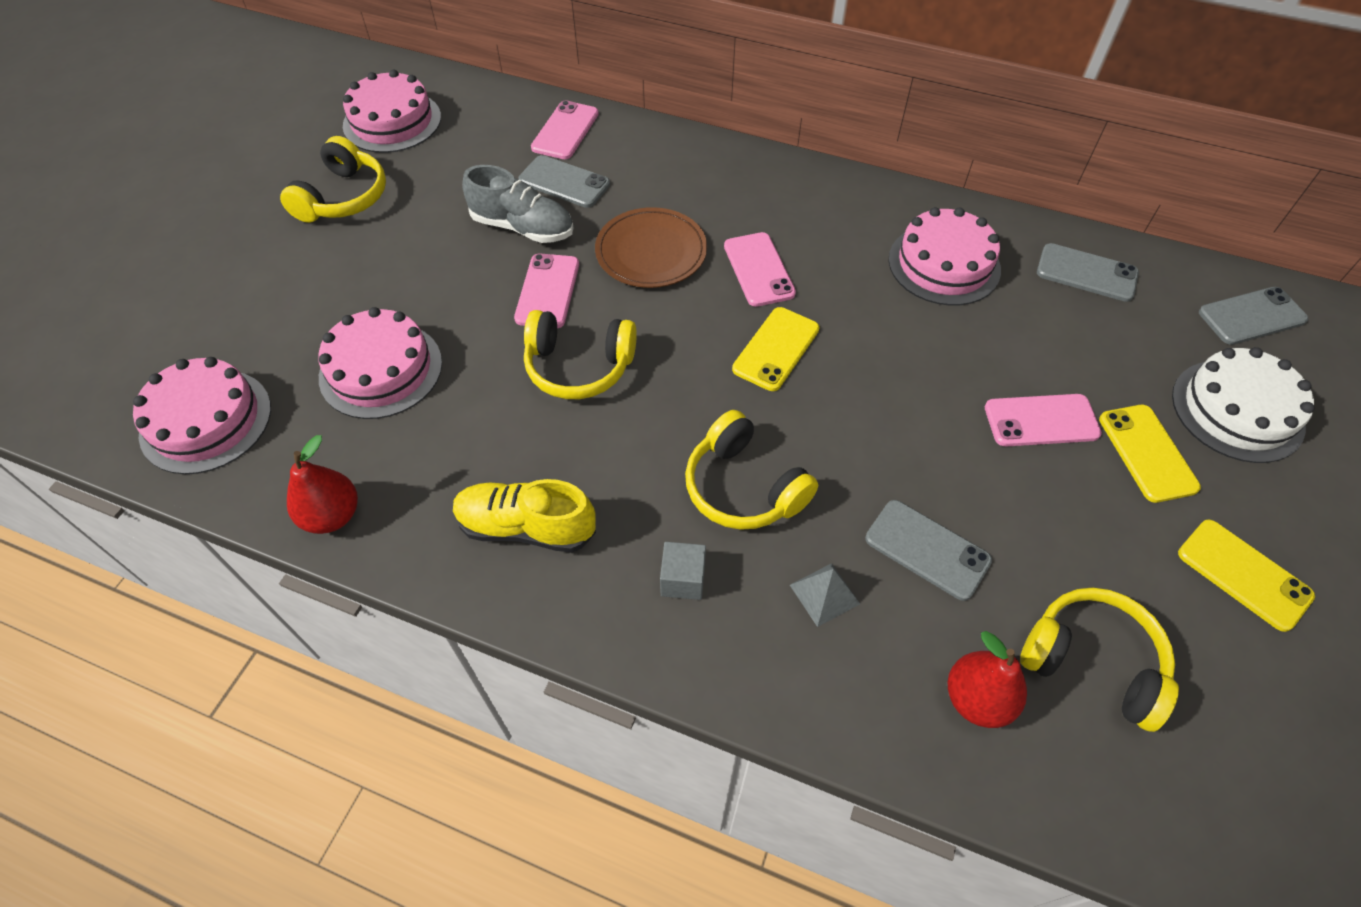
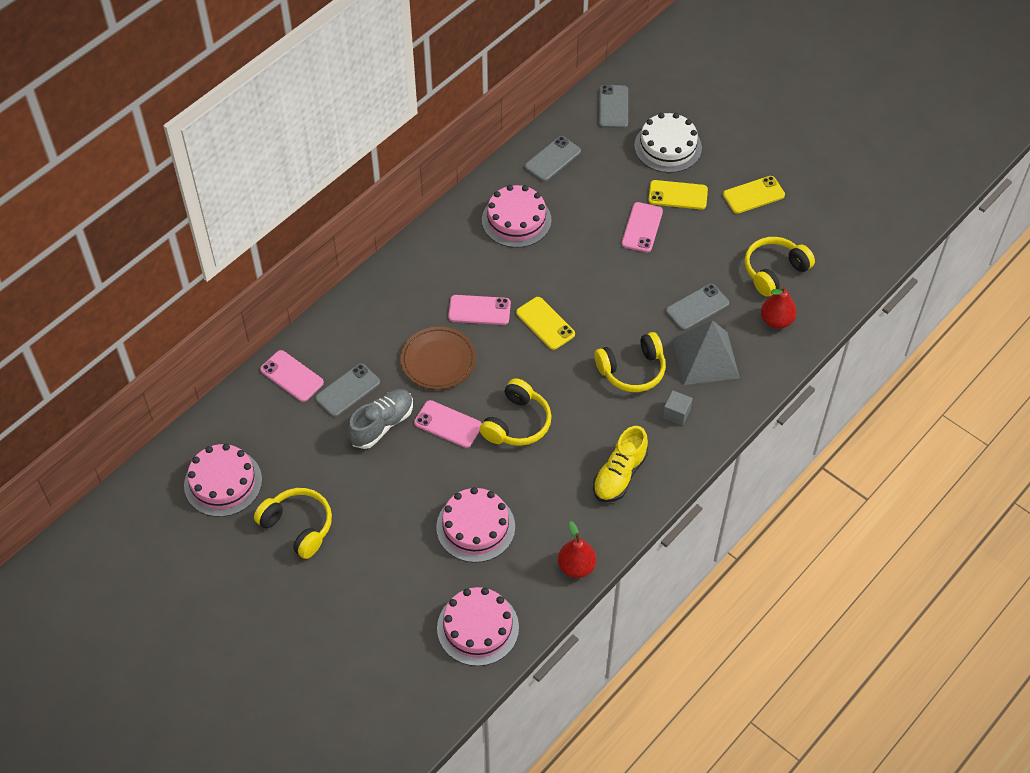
camera: 70 degrees left, 0 degrees up
grey pyramid [790,563,860,627] -> grey pyramid [673,320,740,385], size x2.15

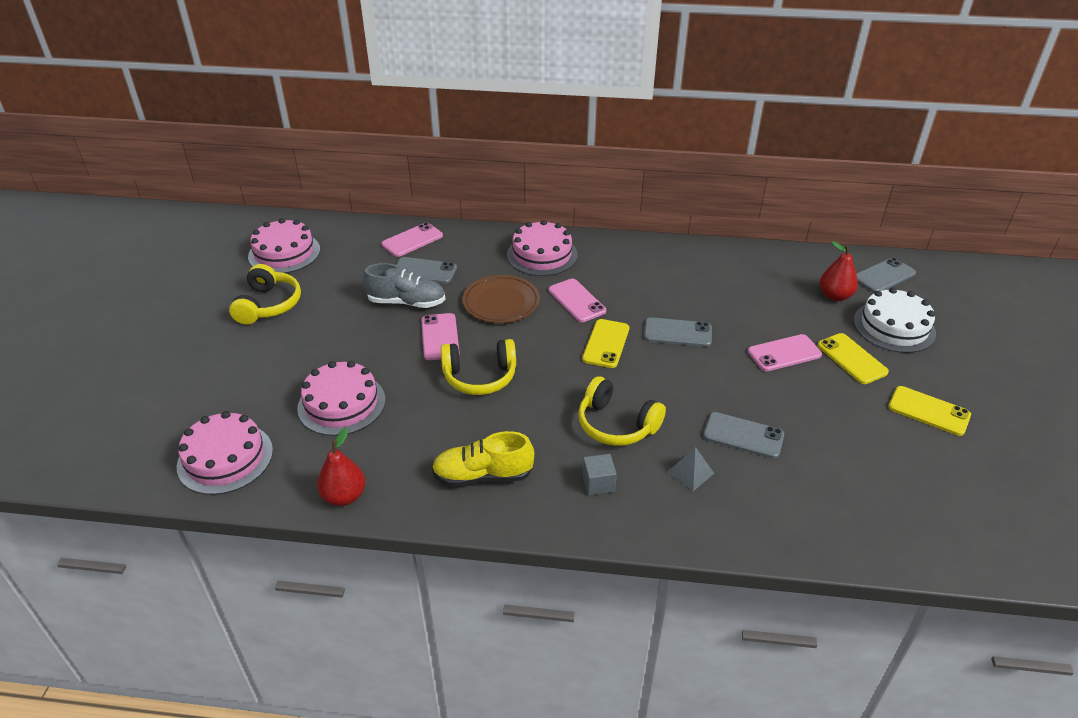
camera: 55 degrees right, 15 degrees down
pink phone [260,350,324,402] -> pink phone turned 45 degrees clockwise [382,222,443,257]
pink cake [482,185,552,248] -> pink cake moved to [507,220,578,276]
grey phone [525,136,581,182] -> grey phone moved to [644,317,712,347]
grey pyramid [673,320,740,385] -> grey pyramid [667,447,714,491], size x0.47
yellow headphones [745,237,815,297] -> none
red pear [761,286,797,329] -> red pear moved to [820,241,858,301]

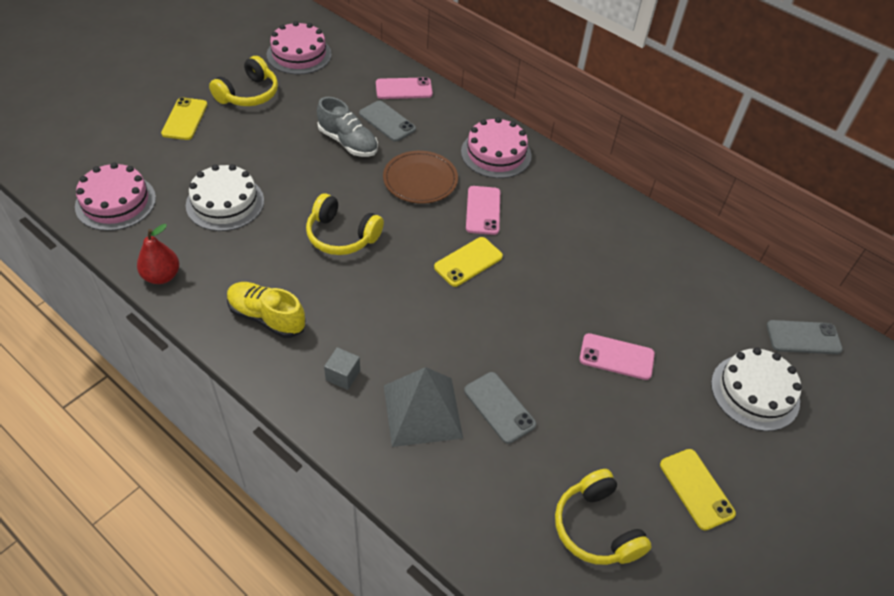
camera: 30 degrees right, 10 degrees up
pink cake [297,361,386,436] -> white cake [186,164,264,231]
pink phone [421,313,460,360] -> none
yellow headphones [578,377,666,446] -> yellow headphones moved to [555,469,652,565]
grey phone [644,317,712,347] -> none
grey pyramid [667,447,714,491] -> grey pyramid [384,367,463,447], size x2.15
yellow phone [817,333,889,384] -> yellow phone moved to [161,97,208,140]
red pear [820,241,858,301] -> none

